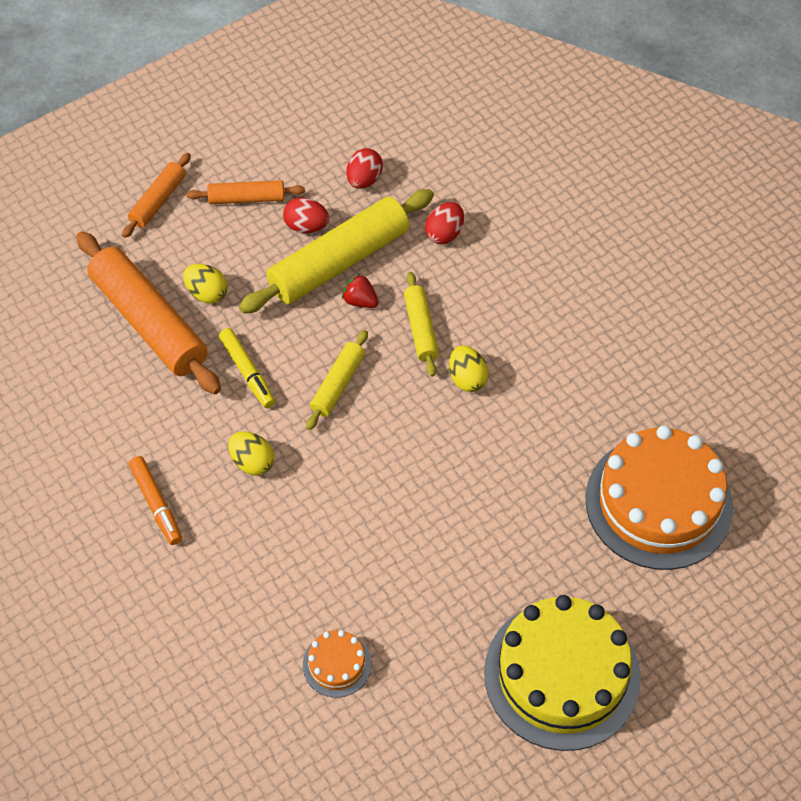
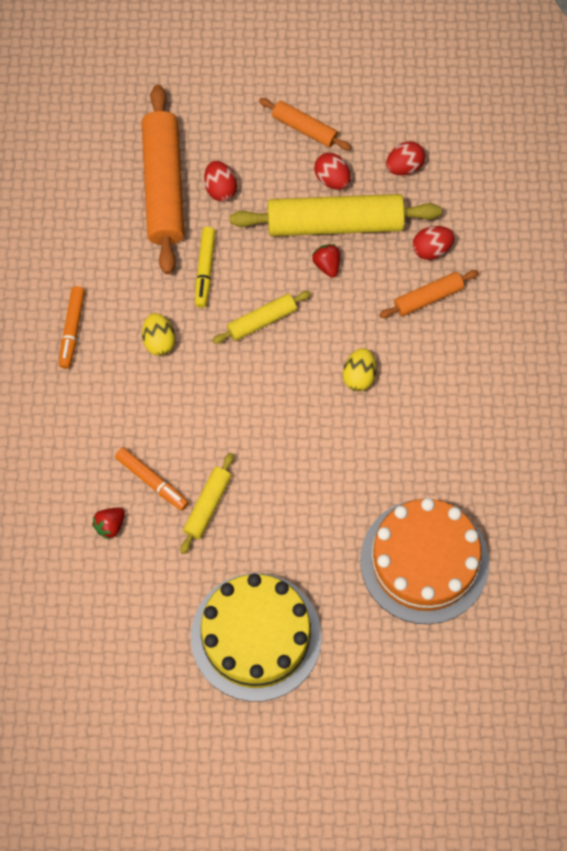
camera: 35 degrees right, 10 degrees up
orange rolling pin [122,153,191,238] -> orange rolling pin moved to [379,270,479,318]
yellow egg [183,264,228,304] -> red egg [204,161,237,202]
orange cake [303,630,371,697] -> red strawberry [92,508,125,540]
yellow rolling pin [404,272,439,377] -> yellow rolling pin moved to [180,453,234,554]
none -> orange marker [115,447,189,511]

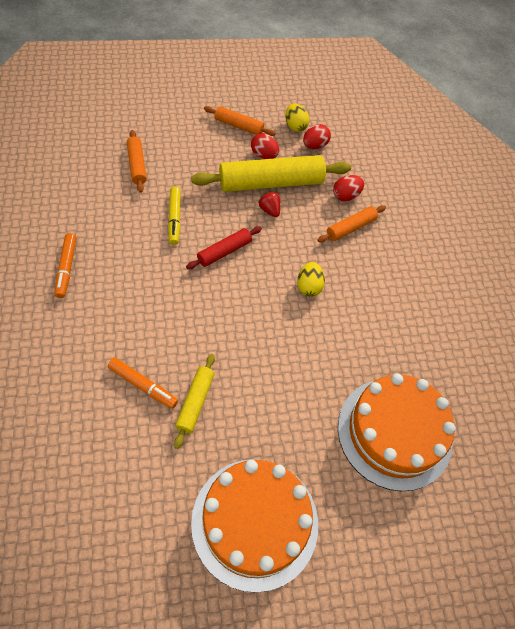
camera: 15 degrees left, 10 degrees down
red strawberry [92,508,125,540] -> none
orange rolling pin [142,85,184,274] -> orange rolling pin [127,130,147,193], size x0.51
yellow egg [142,313,175,356] -> yellow egg moved to [285,104,309,132]
yellow cake [191,573,322,702] -> orange cake [191,459,318,593]
red egg [204,161,237,202] -> none
yellow rolling pin [212,291,311,344] -> red rolling pin [186,226,262,269]

